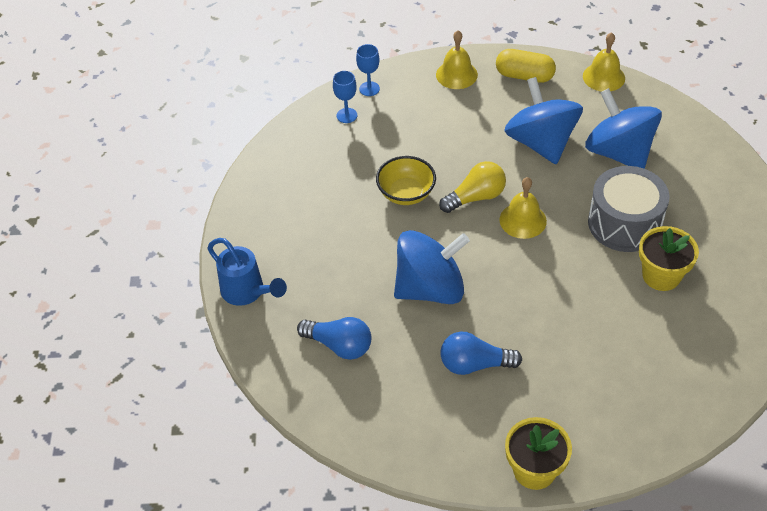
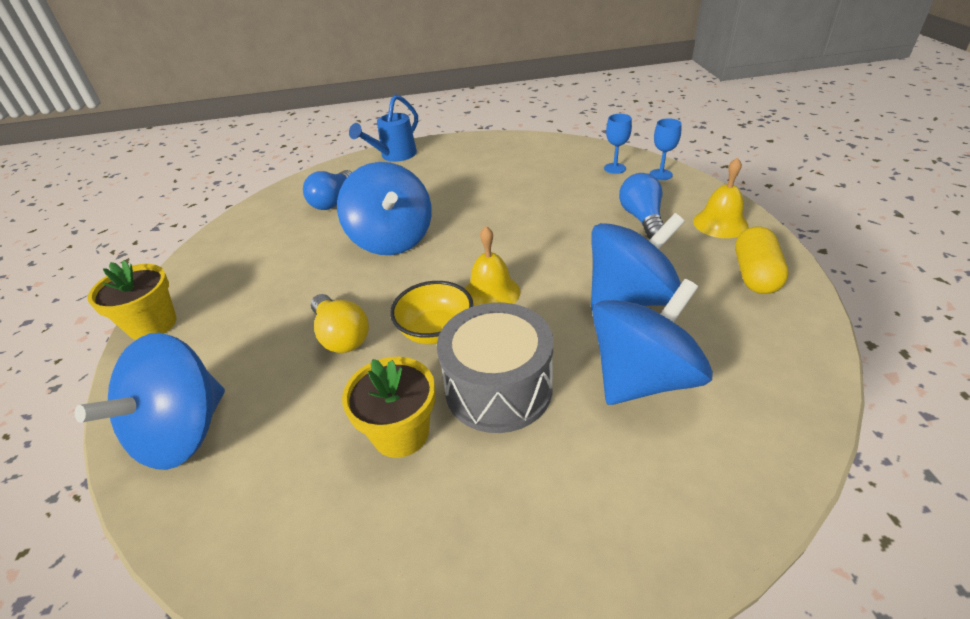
camera: 85 degrees right, 10 degrees down
yellow bowl [376,156,436,205] -> yellow bowl moved to [390,281,473,344]
yellow light bulb [439,161,506,213] -> yellow light bulb moved to [311,294,369,353]
blue light bulb [440,332,522,375] -> blue light bulb moved to [619,173,664,239]
yellow bell [583,32,625,91] -> none
none -> blue spinning top [75,333,225,470]

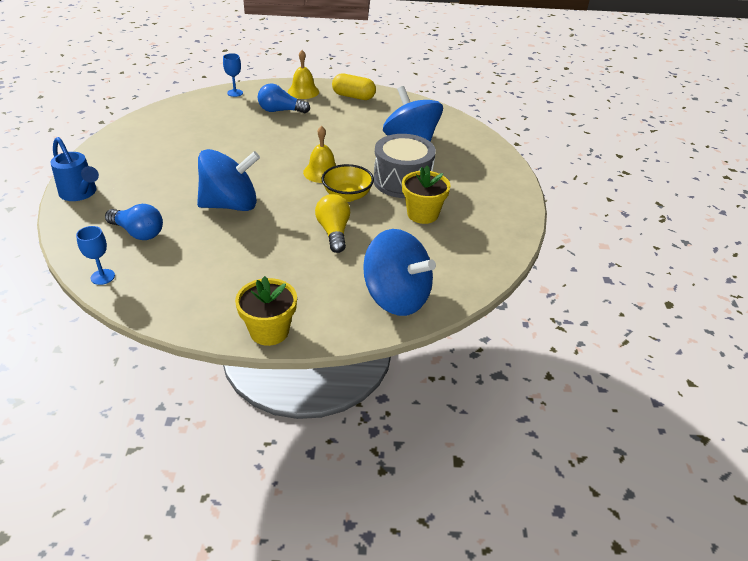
camera: 85 degrees left, 0 degrees up
yellow light bulb [311,294,369,353] -> yellow light bulb turned 75 degrees counterclockwise [315,194,350,253]
blue spinning top [591,213,685,311] -> none
blue goblet [604,114,632,174] -> blue goblet moved to [76,226,115,285]

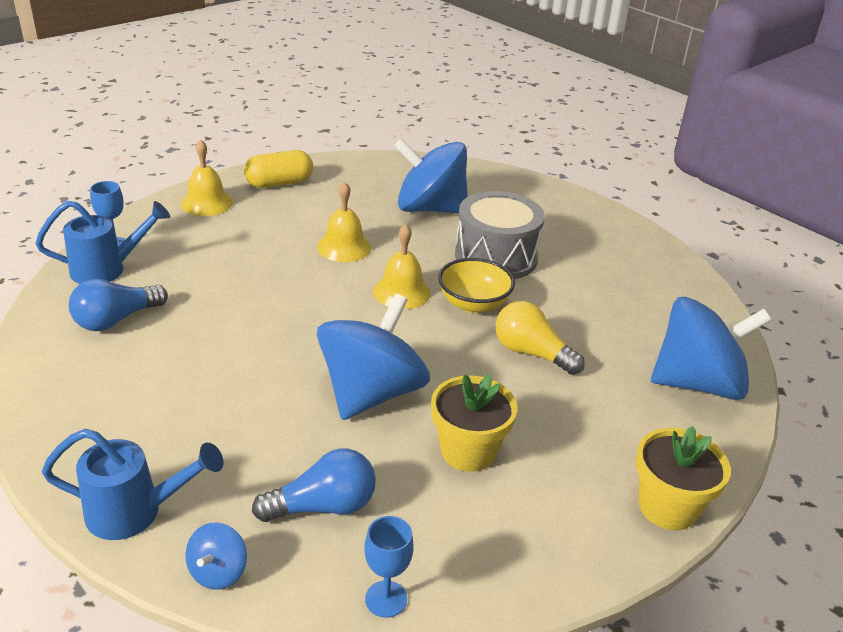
camera: 45 degrees left, 5 degrees down
blue light bulb [258,84,310,113] -> blue light bulb moved to [69,279,168,331]
yellow flower pot [402,166,451,224] -> yellow flower pot moved to [431,374,517,472]
none -> blue watering can [35,201,170,284]
none -> blue spinning top [185,522,247,590]
none -> yellow bell [317,182,371,262]

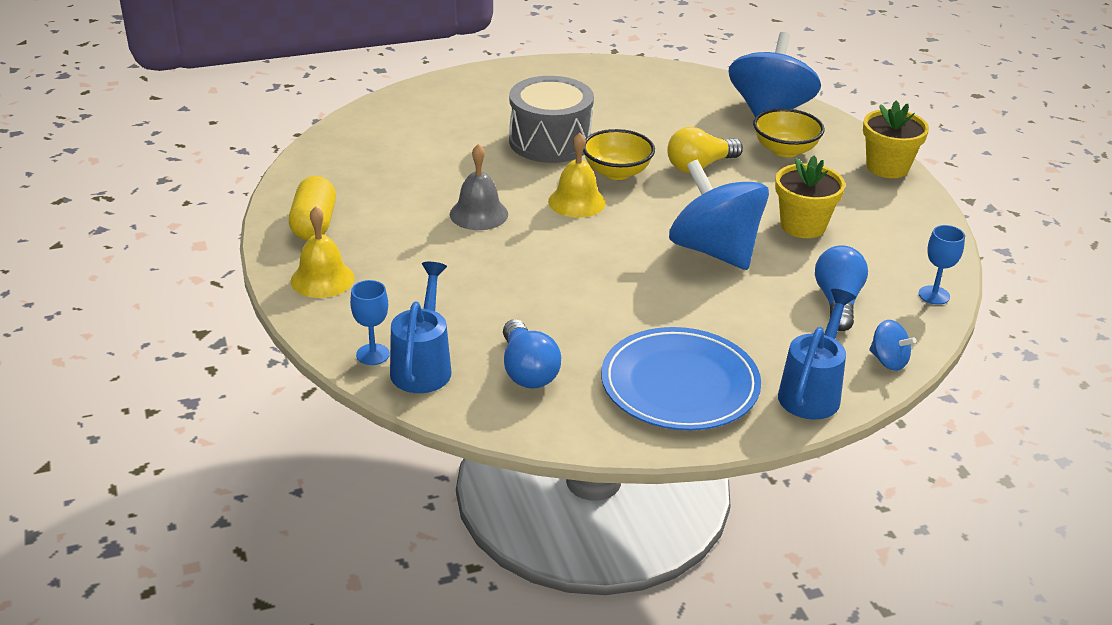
camera: 65 degrees left, 0 degrees up
yellow bell [317,182,371,262] -> grey bell [450,144,508,230]
blue spinning top [394,138,468,213] -> none
none -> blue plate [601,327,761,431]
none -> yellow bowl [753,108,825,157]

